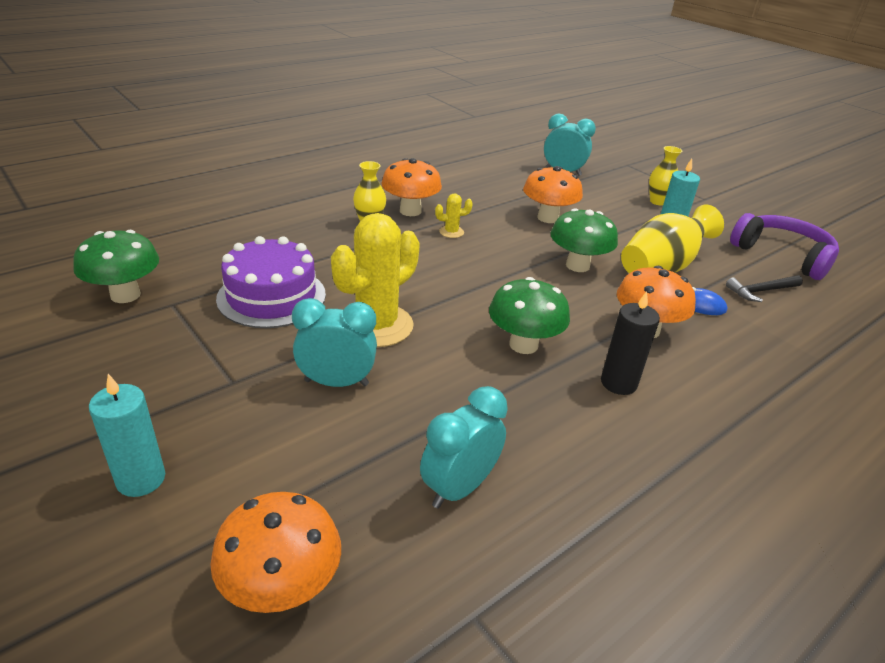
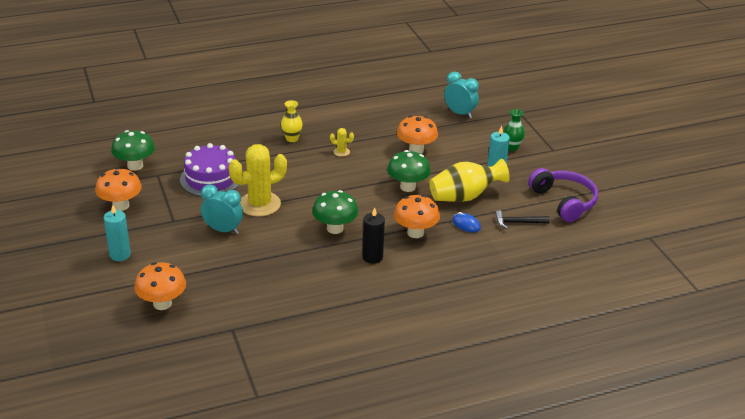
camera: 20 degrees right, 0 degrees up
orange mushroom [382,158,442,216] -> orange mushroom moved to [95,168,142,211]
turquoise clock [420,386,508,509] -> none
yellow vase [649,146,682,205] -> green vase [503,109,525,151]

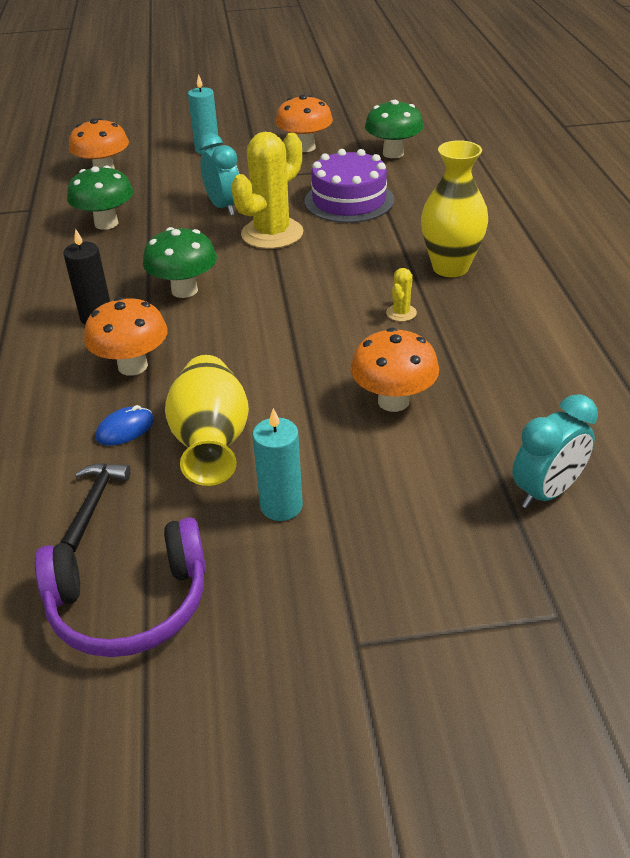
camera: 105 degrees right, 5 degrees up
turquoise clock [201,184,243,234] -> turquoise clock turned 60 degrees counterclockwise [199,133,239,216]
yellow cactus [228,144,287,217] -> yellow cactus turned 60 degrees clockwise [231,132,303,249]
yellow vase [281,100,302,142] -> yellow vase [421,140,488,277], size x1.73
green mushroom [387,150,431,192] -> green mushroom moved to [67,165,133,230]
green vase [503,109,525,151] -> none

